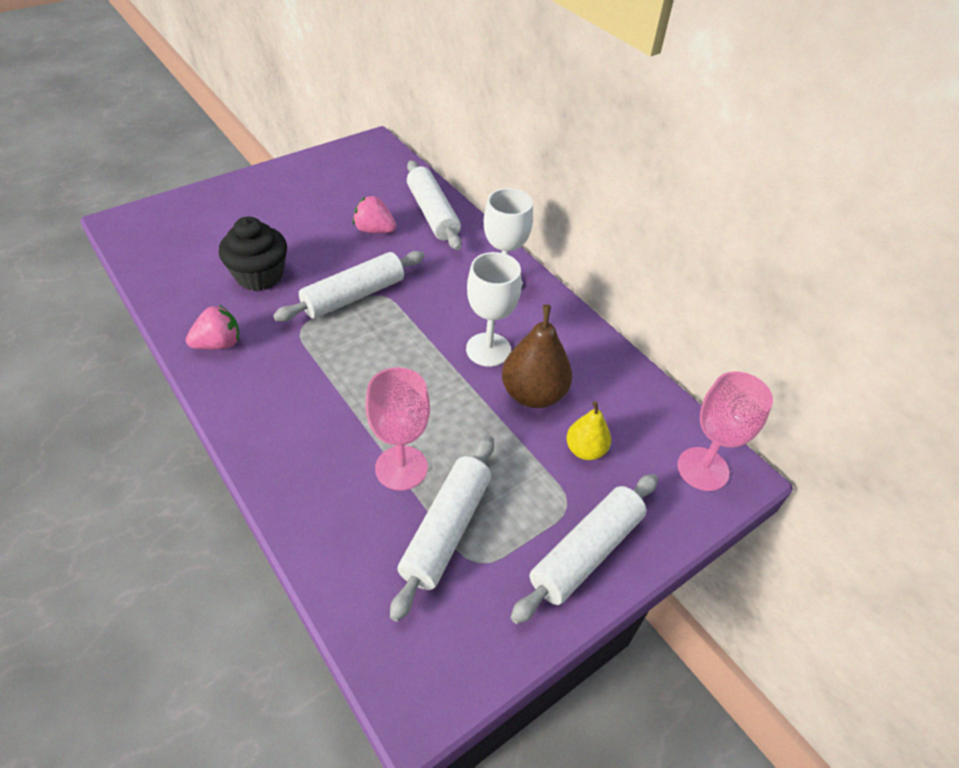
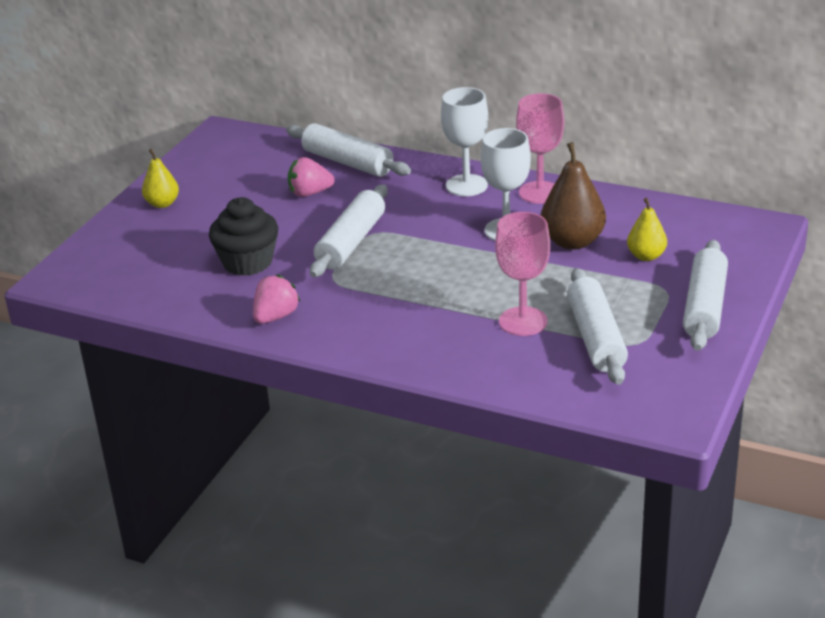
camera: 25 degrees left, 15 degrees down
pink goblet [678,371,773,491] -> pink goblet moved to [516,93,564,204]
none -> yellow pear [142,149,179,208]

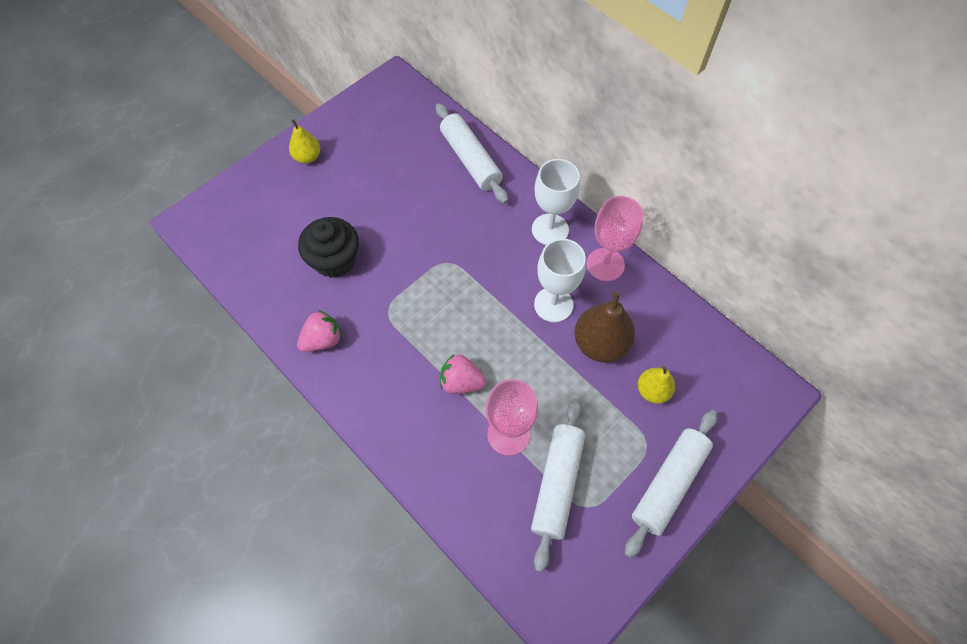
camera: 20 degrees right, 30 degrees up
pink strawberry [288,157,335,197] -> pink strawberry moved to [440,353,486,394]
white rolling pin [310,184,388,277] -> none

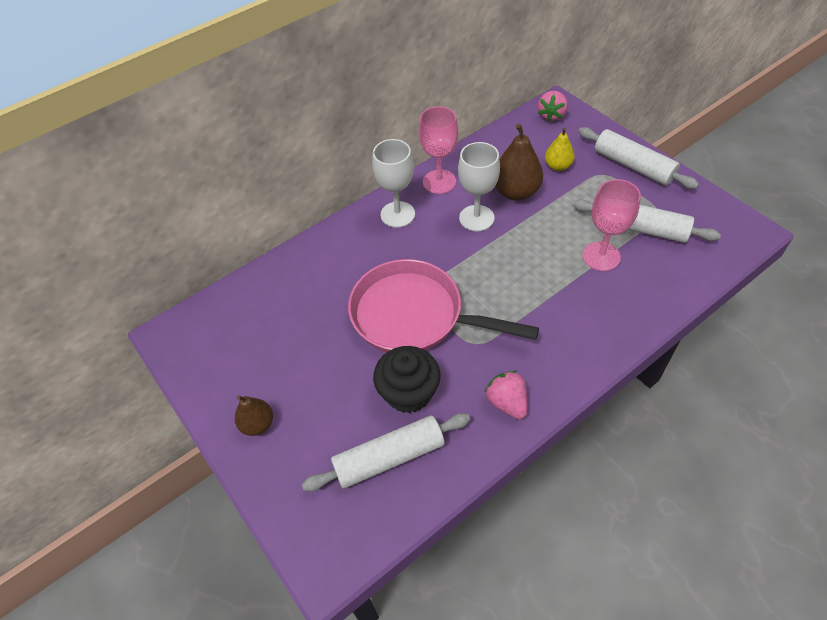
camera: 80 degrees left, 10 degrees down
yellow pear [289,119,320,164] -> brown pear [235,395,273,436]
white rolling pin [436,103,508,204] -> white rolling pin moved to [302,413,470,491]
pink strawberry [440,353,486,394] -> pink strawberry moved to [538,91,568,122]
none -> pink pan [348,259,539,353]

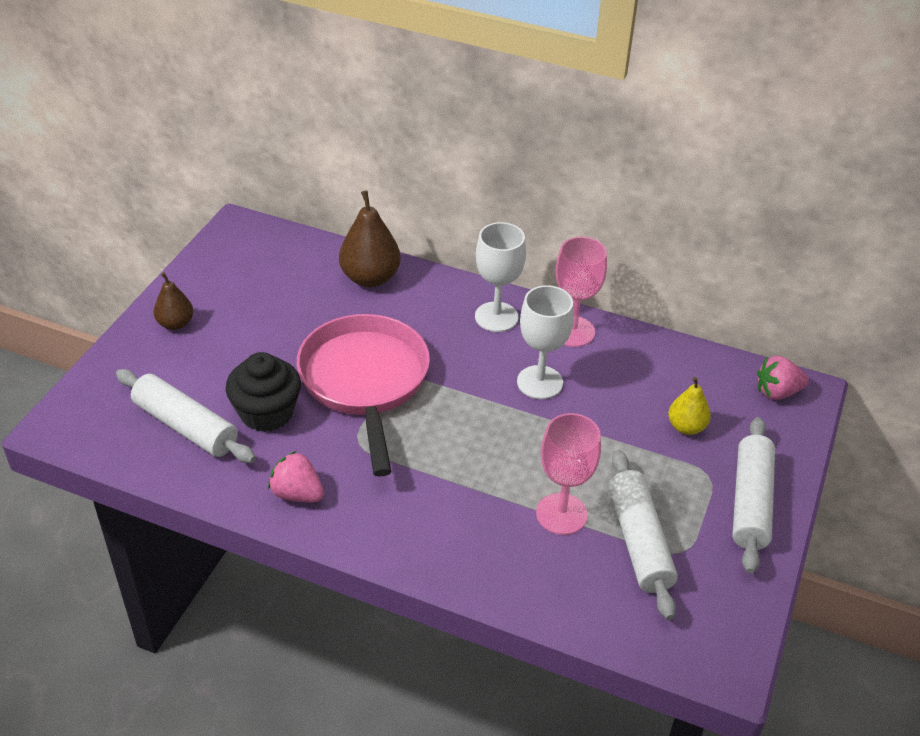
camera: 55 degrees right, 10 degrees down
pink strawberry [485,371,527,419] -> pink strawberry turned 90 degrees counterclockwise [268,451,324,502]
brown pear [495,124,543,201] -> brown pear moved to [339,190,401,287]

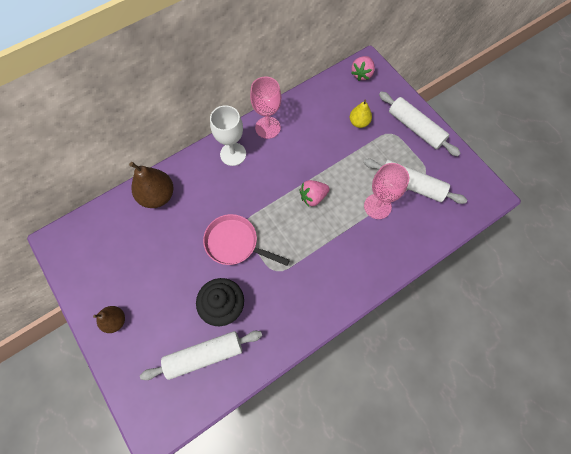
camera: 55 degrees left, 25 degrees up
pink strawberry [268,451,324,502] -> pink strawberry moved to [299,180,330,206]
pink pan [297,314,430,477] -> pink pan [203,214,290,266], size x0.65
white goblet [517,285,574,399] -> none

